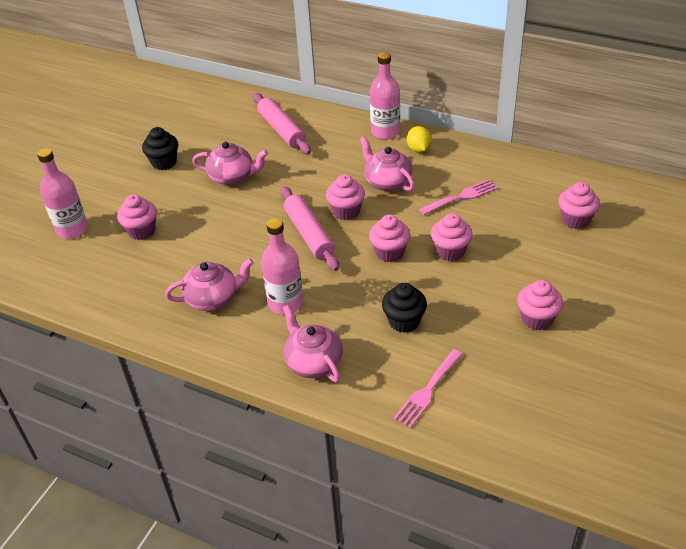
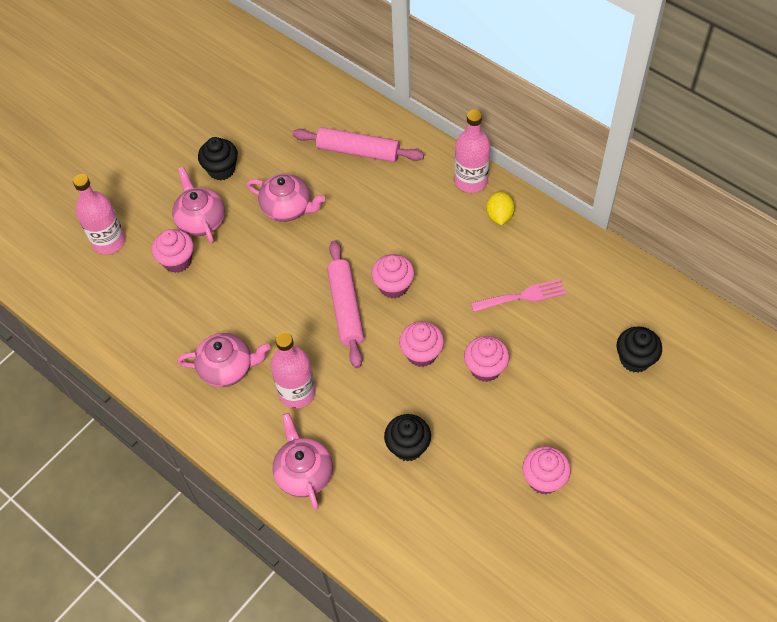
camera: 15 degrees right, 15 degrees up
pink rolling pin [253,93,311,154] -> pink rolling pin turned 60 degrees counterclockwise [292,127,424,162]
pink teapot [360,136,415,191] -> pink teapot moved to [172,167,225,243]
pink fork [393,349,463,428] -> none
pink cupcake [558,182,600,229] -> black cupcake [617,326,662,373]

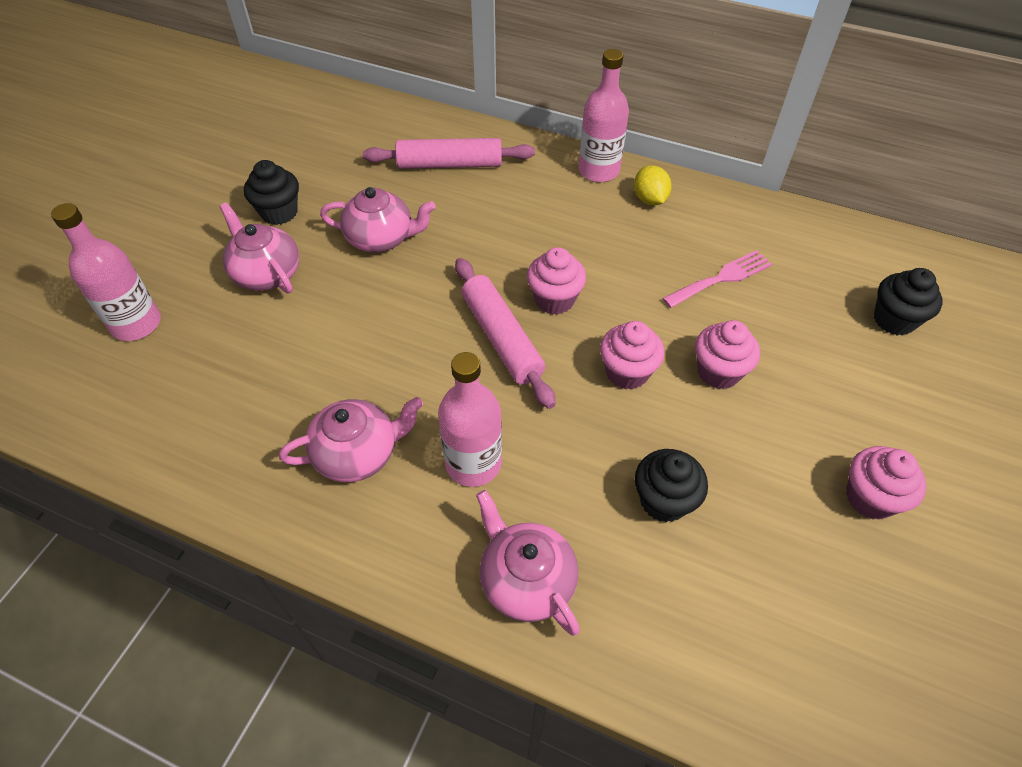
camera: 20 degrees left, 5 degrees down
pink cupcake [152,229,194,273] -> none

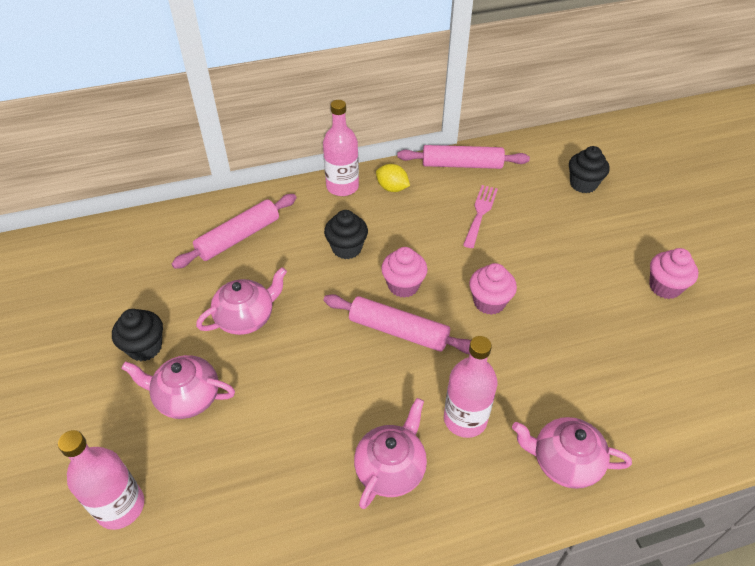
camera: 40 degrees left, 5 degrees down
black cupcake [635,449,708,522] -> black cupcake moved to [324,210,368,259]
pink cupcake [695,320,760,389] -> none
none -> pink rolling pin [397,145,530,169]

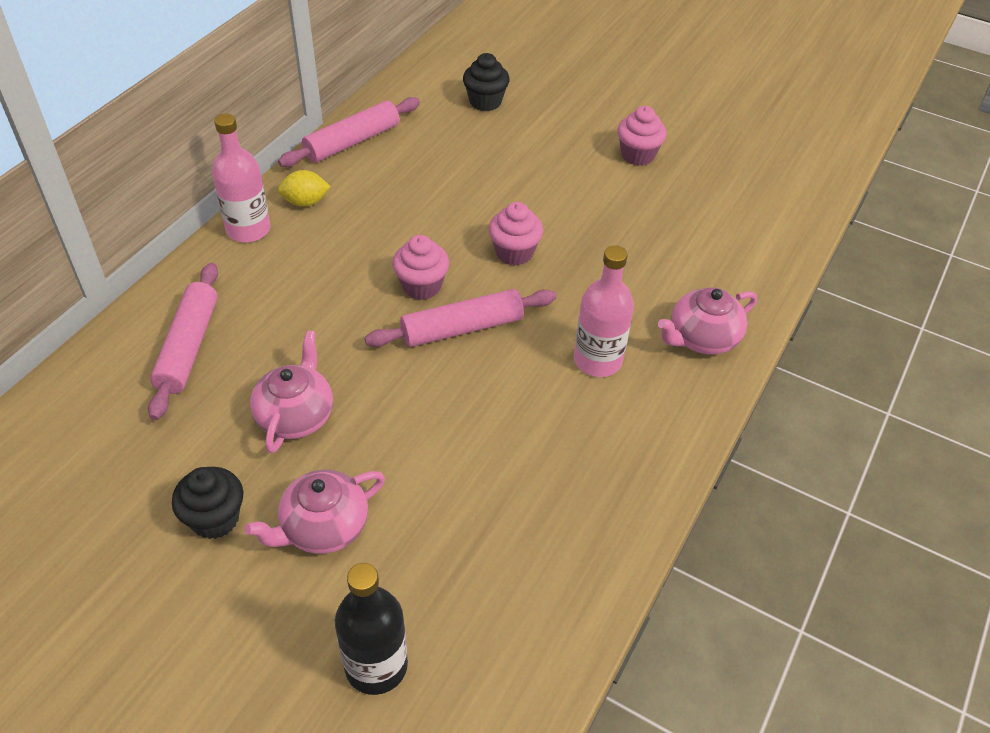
camera: 45 degrees left, 0 degrees up
pink bottle [58,430,144,530] -> black bottle [335,563,408,695]
black cupcake [324,210,368,259] -> none
pink teapot [354,398,427,509] -> none
pink fork [463,185,498,248] -> none

